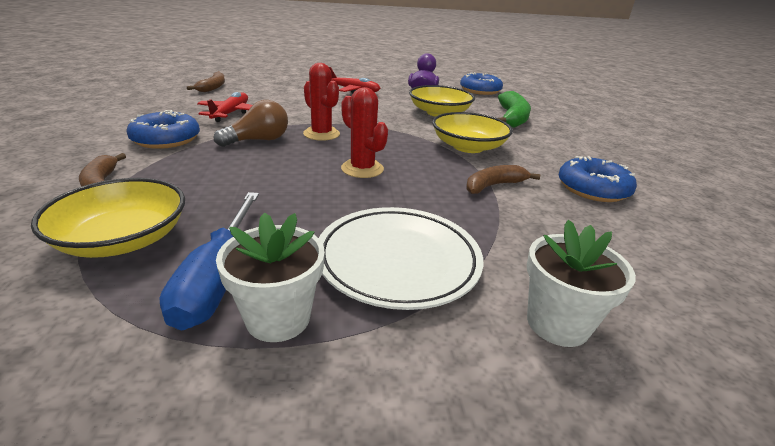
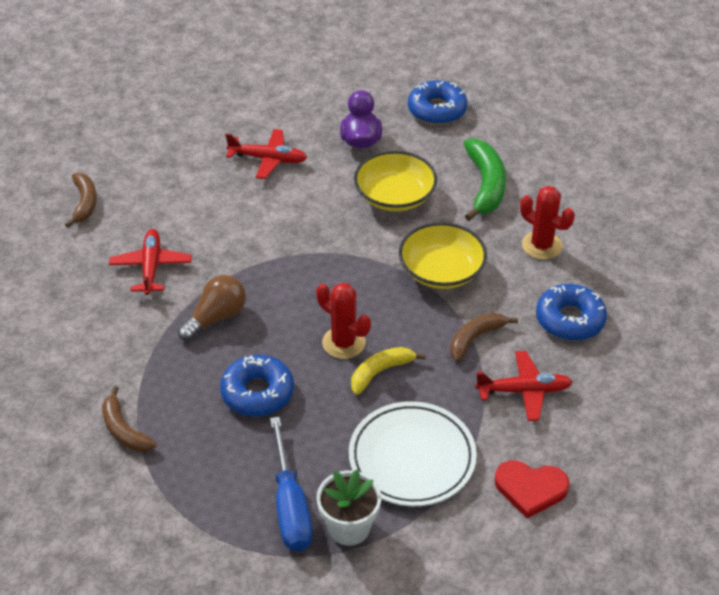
camera: 10 degrees left, 15 degrees up
yellow bowl [31,178,185,258] -> none
blue donut [126,110,200,149] -> blue donut moved to [220,355,294,417]
red cactus [303,63,340,141] -> red cactus moved to [520,186,575,259]
white flower pot [527,220,636,347] -> red heart [495,460,569,518]
none -> yellow banana [351,347,426,395]
none -> red plane [475,351,573,421]

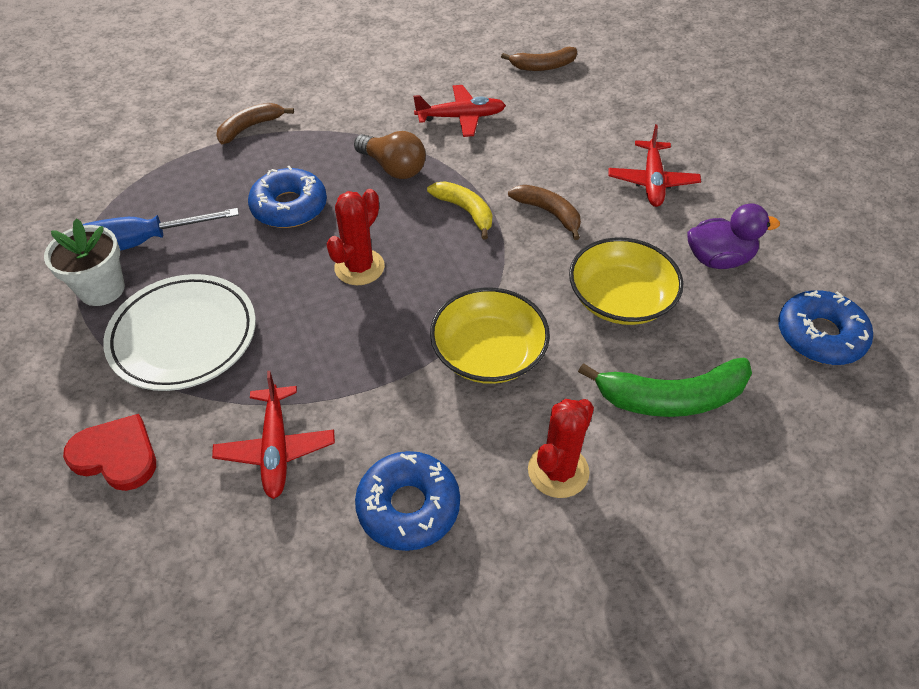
camera: 85 degrees right, 5 degrees up
yellow banana [351,347,426,395] -> yellow banana moved to [427,181,492,240]
brown banana [450,313,518,362] -> brown banana moved to [508,185,581,240]
red heart [495,460,569,518] -> red heart turned 105 degrees clockwise [63,414,156,491]

